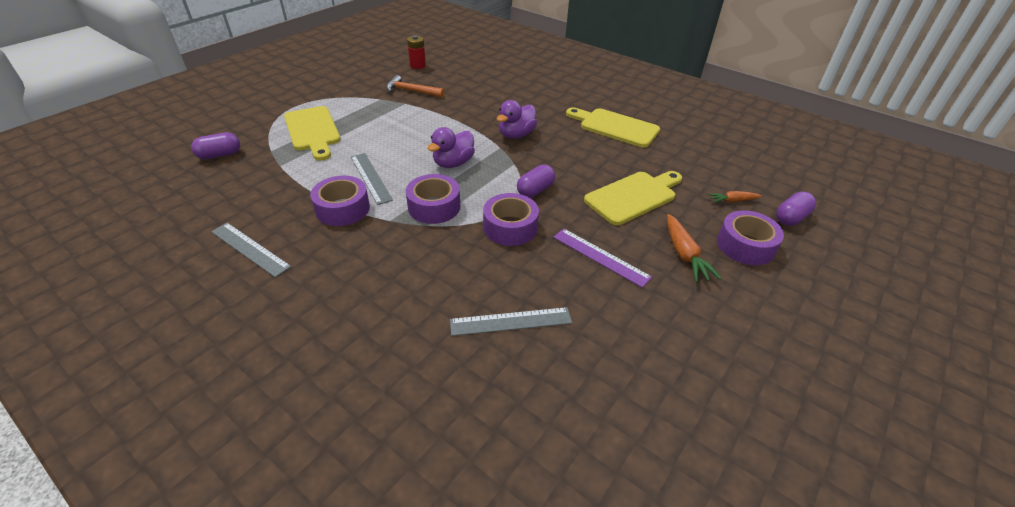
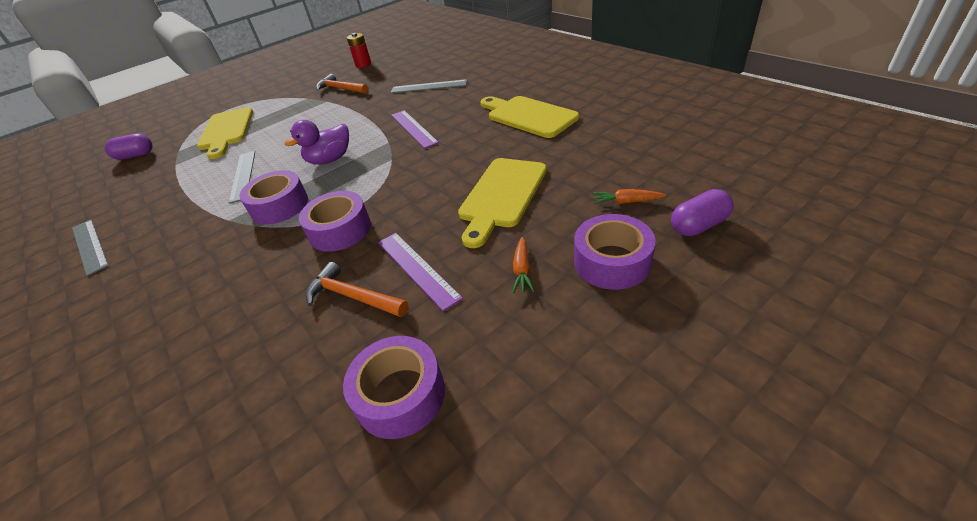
camera: 20 degrees right, 0 degrees up
purple tape [310,176,370,226] -> purple tape moved to [343,336,445,439]
grey ruler [450,307,572,336] -> grey ruler moved to [391,79,467,93]
purple duck [497,100,537,139] -> purple ruler [391,110,439,149]
purple capsule [517,165,555,198] -> none
yellow cutting board [584,171,682,225] -> yellow cutting board turned 135 degrees clockwise [458,158,547,248]
orange carrot [667,214,722,283] -> orange carrot [512,237,535,294], size x0.62
none -> orange hammer [306,262,408,317]

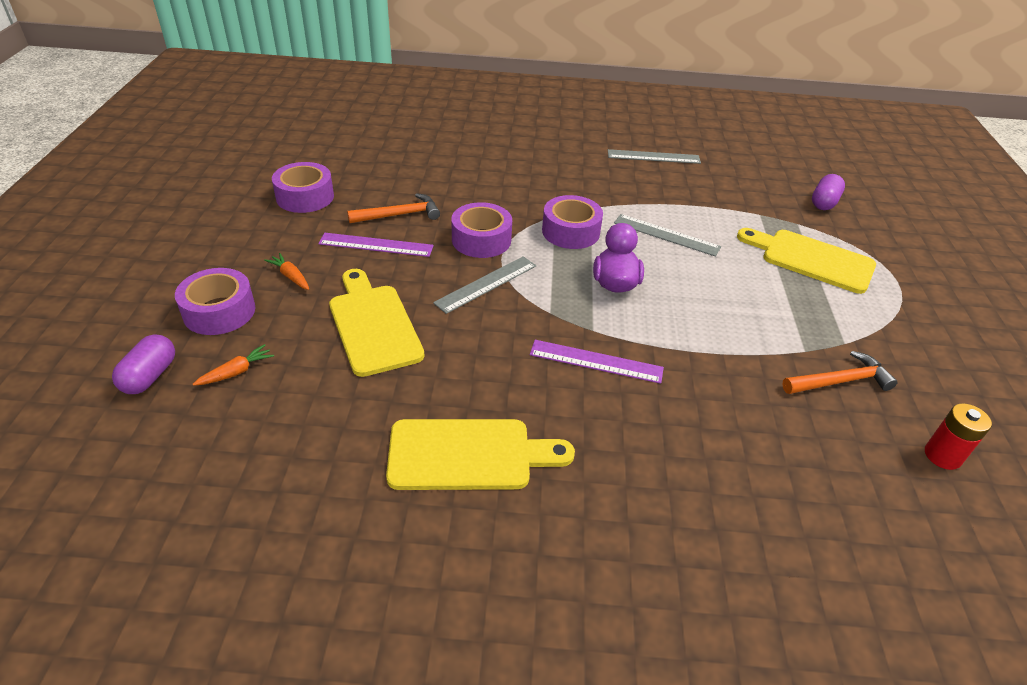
camera: 125 degrees right, 0 degrees up
grey ruler [391,79,467,93] -> grey ruler moved to [433,256,536,314]

